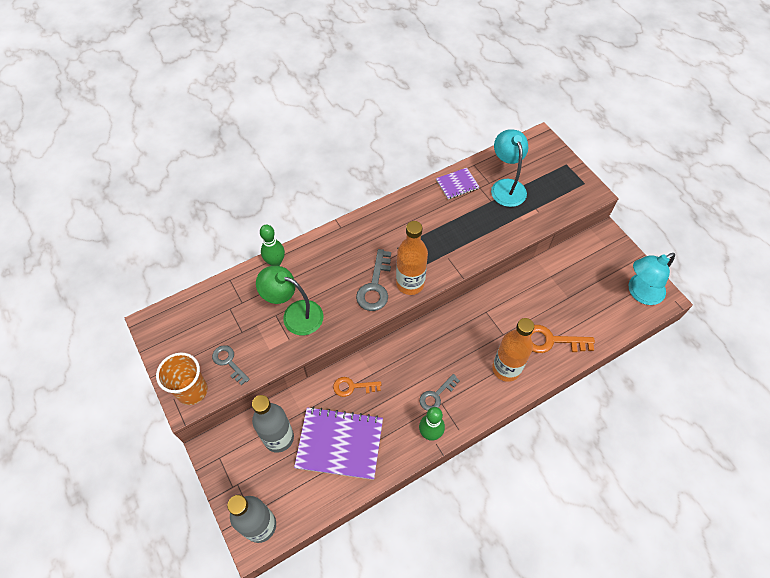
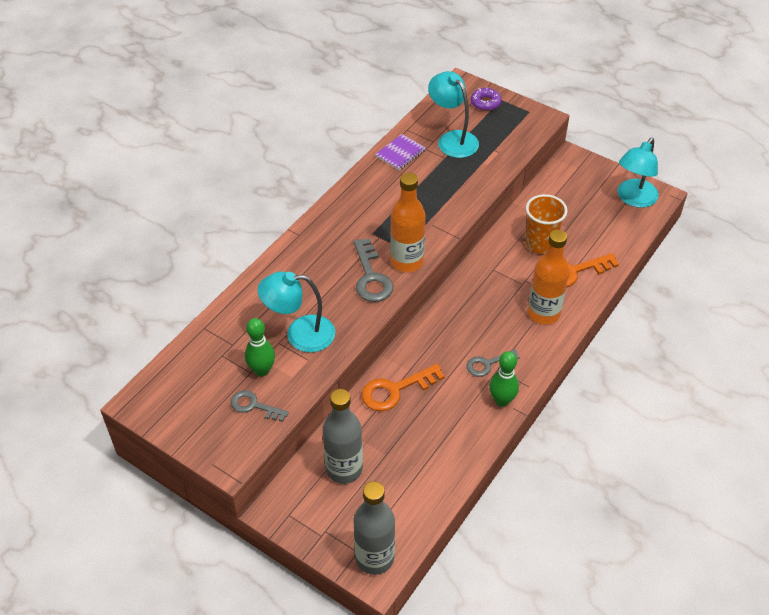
camera: 25 degrees left, 10 degrees down
orange cup [156,353,208,405] -> orange cup moved to [525,194,567,254]
green lamp [256,266,323,335] -> turquoise lamp [258,272,335,353]
green bowling pin [260,225,285,266] -> green bowling pin moved to [245,318,275,376]
purple notebook [294,407,383,480] -> none
orange key [333,377,381,397] -> orange key [362,364,445,411], size x1.54
grey key [420,374,460,411] -> grey key turned 45 degrees clockwise [466,349,520,377]
none -> purple donut [471,88,502,111]

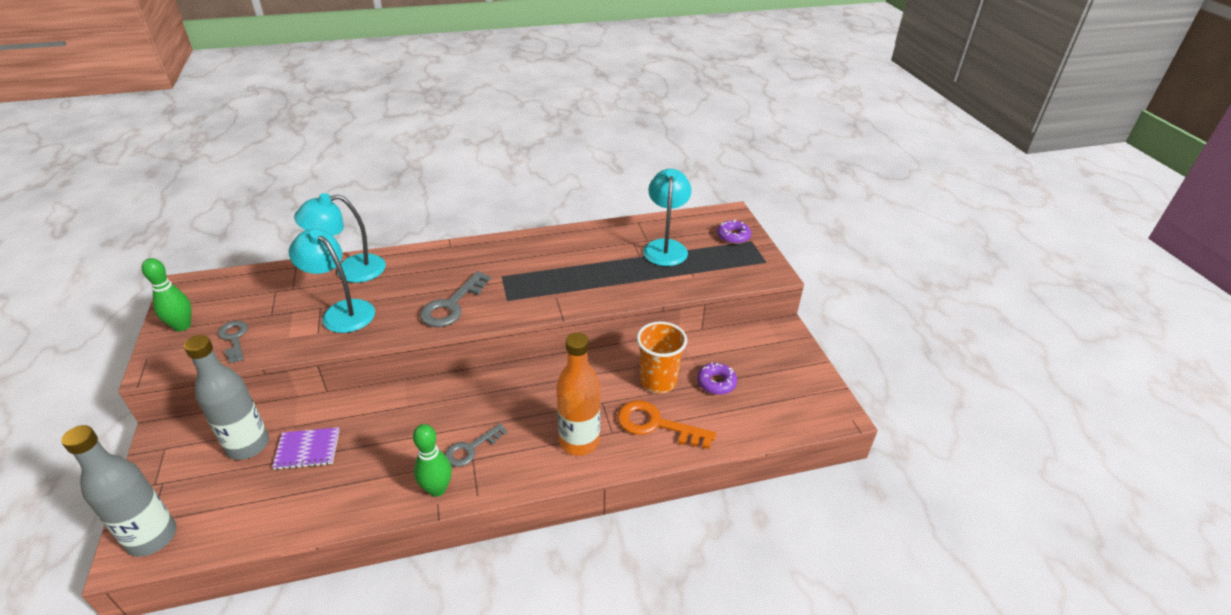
camera: 40 degrees right, 10 degrees down
green bowling pin [245,318,275,376] -> green bowling pin moved to [142,258,192,331]
orange key [362,364,445,411] -> none
purple notebook [375,134,425,170] -> purple notebook moved to [272,427,340,470]
orange bottle [390,173,426,272] -> none
grey key [466,349,520,377] -> grey key turned 60 degrees counterclockwise [445,424,507,467]
turquoise lamp [618,138,659,208] -> turquoise lamp moved to [294,193,386,283]
none -> purple donut [697,362,737,395]

